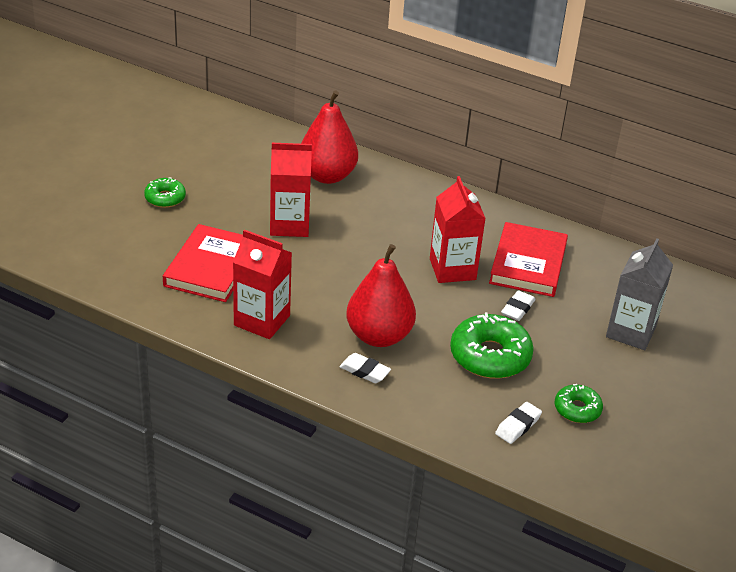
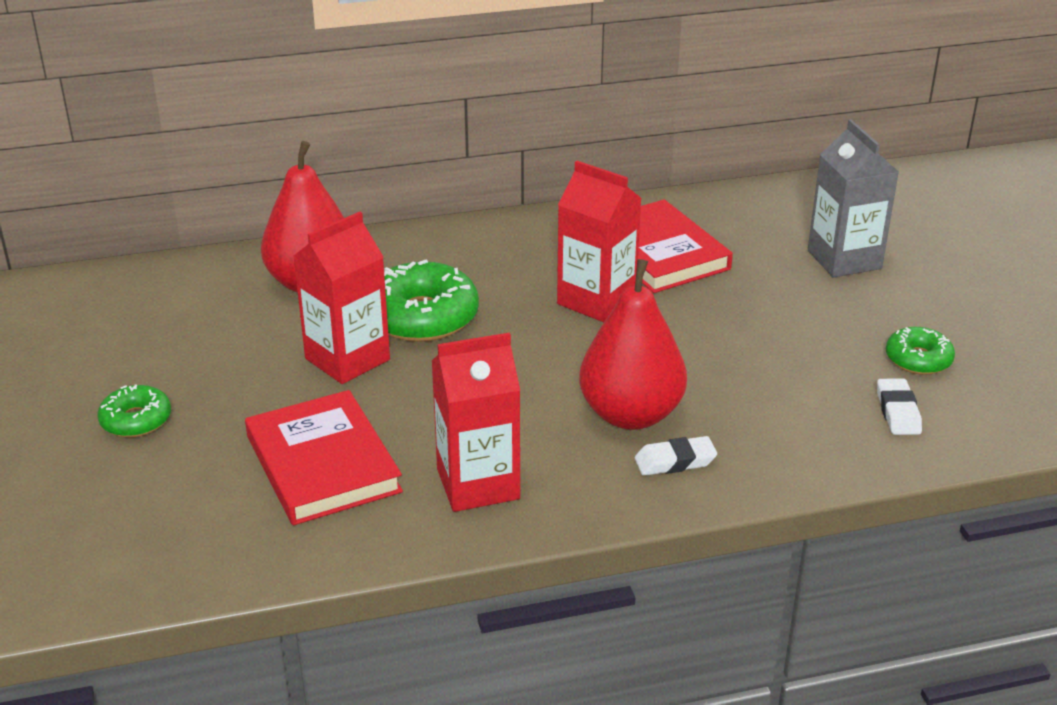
camera: 40 degrees left, 5 degrees down
green donut [450,312,534,379] -> green donut moved to [384,260,479,342]
white eraser [501,290,536,321] -> none

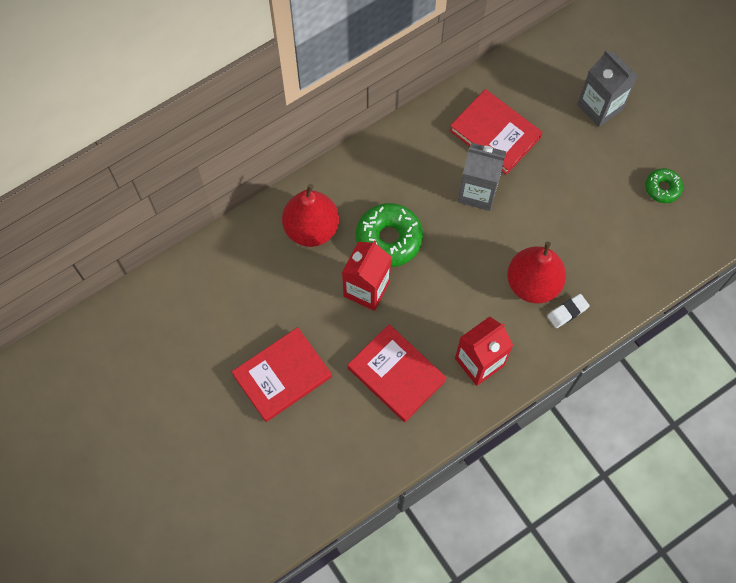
camera: 20 degrees left, 35 degrees up
green donut [98,384,171,437] -> red book [232,327,332,422]
red carton [557,161,642,322] -> grey carton [458,143,506,211]
white eraser [877,378,922,435] -> none

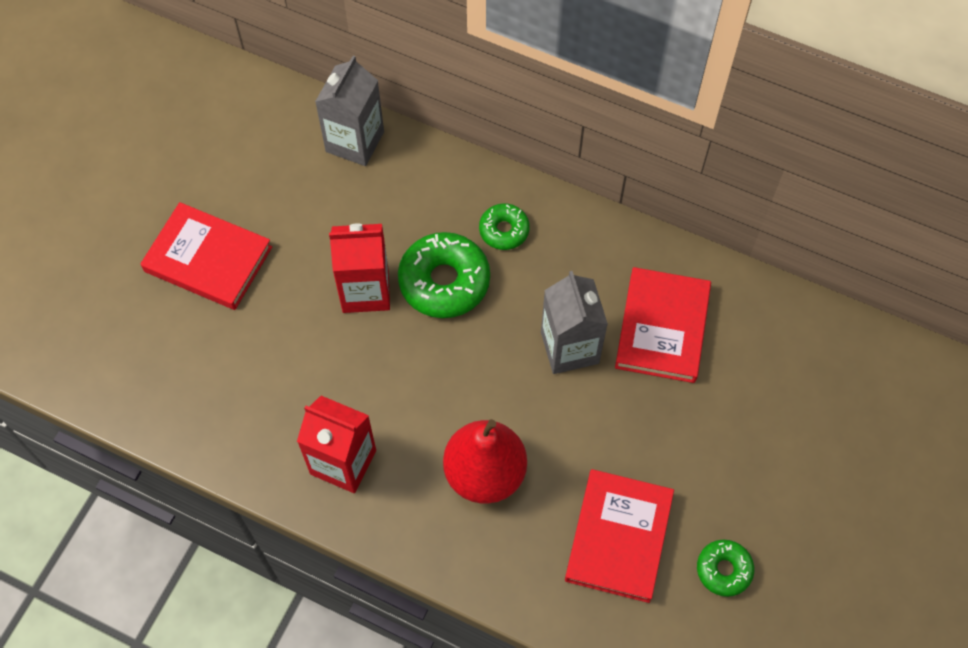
camera: 60 degrees right, 5 degrees down
red pear [282,184,339,247] -> none
red book [348,324,447,422] -> red book moved to [565,469,674,603]
white eraser [547,294,590,328] -> none
grey carton [577,50,638,127] -> grey carton moved to [315,56,384,166]
none -> green donut [479,203,530,250]

